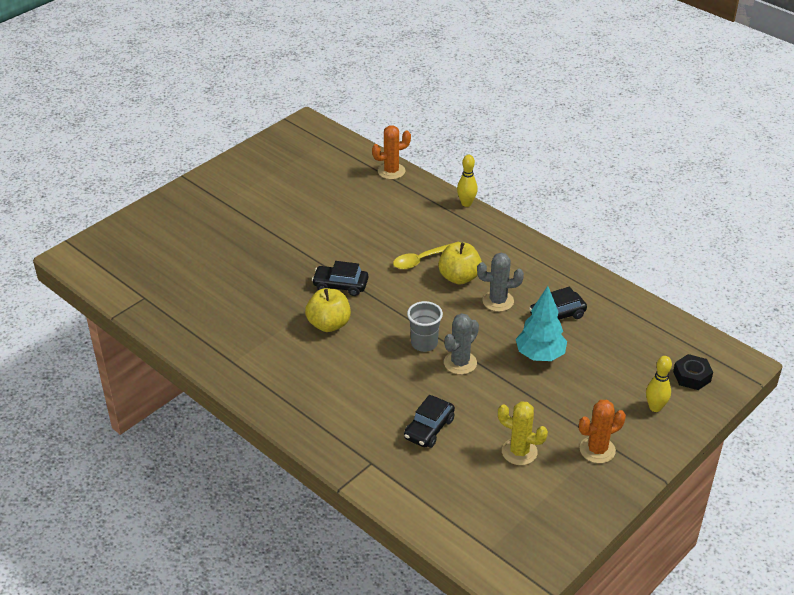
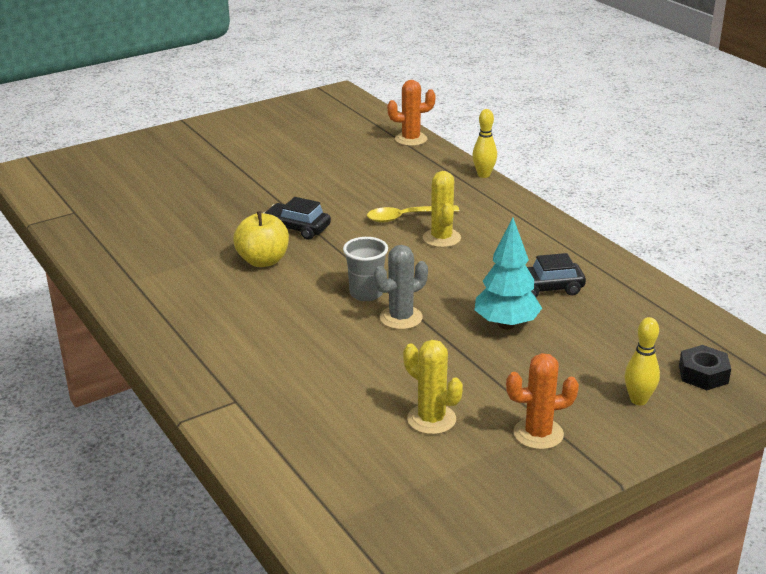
camera: 15 degrees right, 10 degrees down
black car [404,395,455,448] -> none
yellow apple [438,242,482,284] -> yellow cactus [423,171,461,247]
grey cactus [477,253,524,312] -> none

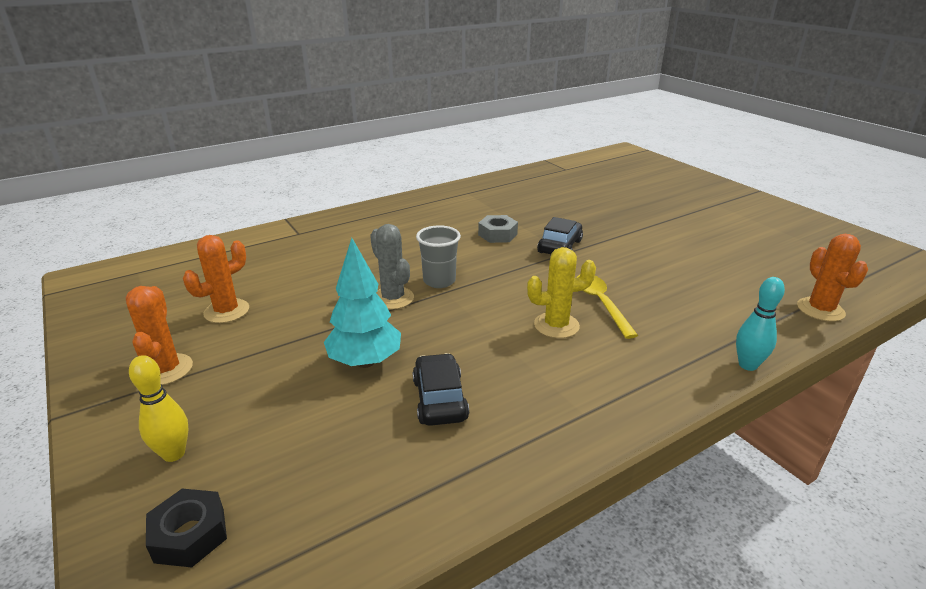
camera: 90 degrees right, 0 degrees up
yellow apple [233,211,289,267] -> grey nut [478,215,518,243]
yellow cactus [403,340,463,435] -> orange cactus [183,235,249,323]
yellow bowling pin [472,109,497,178] -> turquoise bowling pin [736,277,785,371]

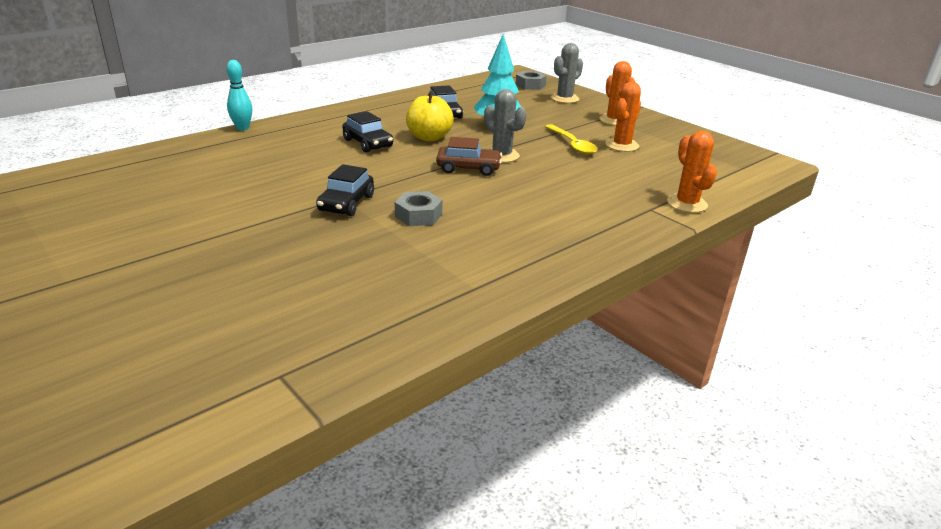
camera: 170 degrees right, 0 degrees up
yellow bowling pin [129,355,189,462] -> grey cactus [551,43,583,103]
black nut [146,489,227,567] -> grey nut [516,71,547,90]
grey cup [416,225,461,288] -> brown car [436,137,502,176]
yellow cactus [527,247,596,338] -> black car [342,111,393,152]
yellow spoon [576,275,638,339] -> yellow spoon moved to [545,124,598,155]
orange cactus [797,234,868,322] -> orange cactus moved to [667,131,717,213]
none -> yellow apple [406,92,454,142]

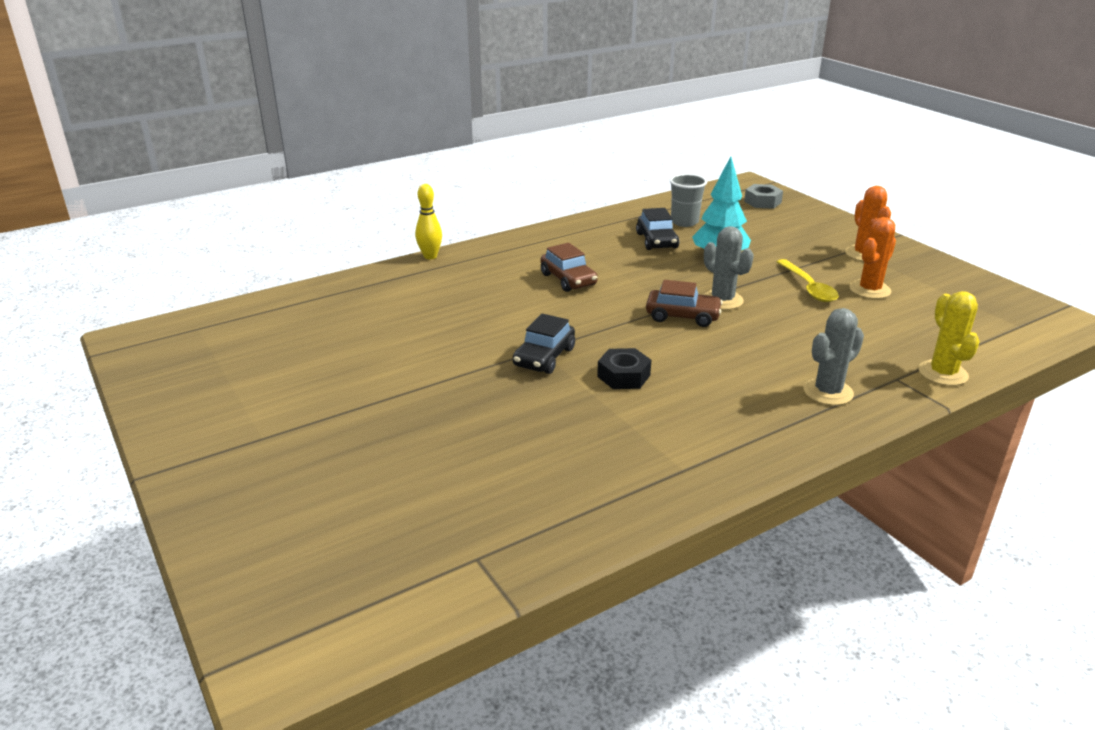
camera: 10 degrees right, 0 degrees up
turquoise bowling pin [227,60,252,131] -> yellow bowling pin [415,184,442,259]
black car [342,111,393,152] -> brown car [541,243,598,292]
grey nut [395,191,443,226] -> black nut [597,348,651,389]
yellow apple [406,92,454,142] -> none
grey cactus [551,43,583,103] -> grey cactus moved to [803,308,864,405]
orange cactus [667,131,717,213] -> yellow cactus [918,291,980,386]
none -> grey cup [670,174,707,227]

